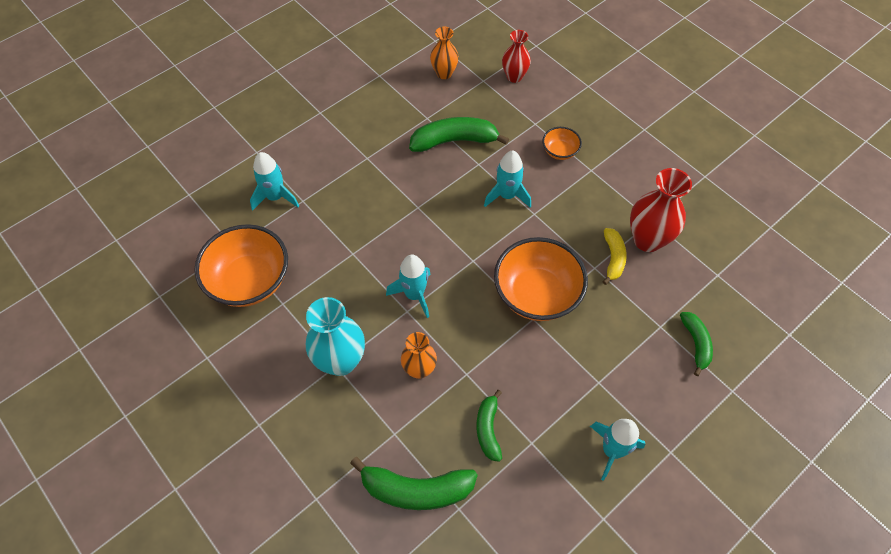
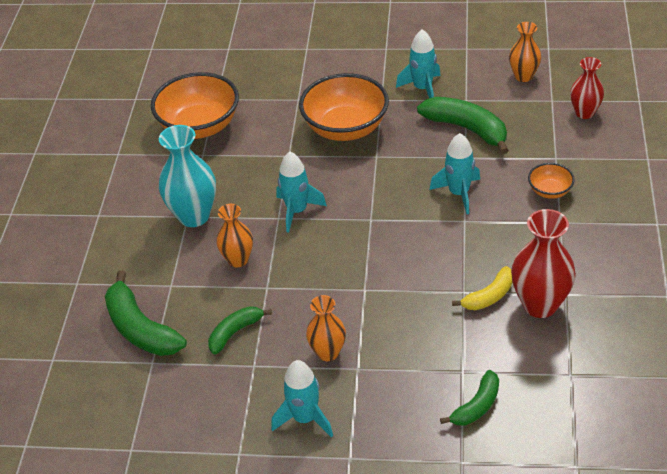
camera: 50 degrees right, 15 degrees down
turquoise rocket [250,152,299,211] -> turquoise rocket moved to [396,29,441,98]
orange bowl [494,237,588,321] -> orange bowl moved to [299,73,389,141]
none -> orange vase [306,295,346,361]

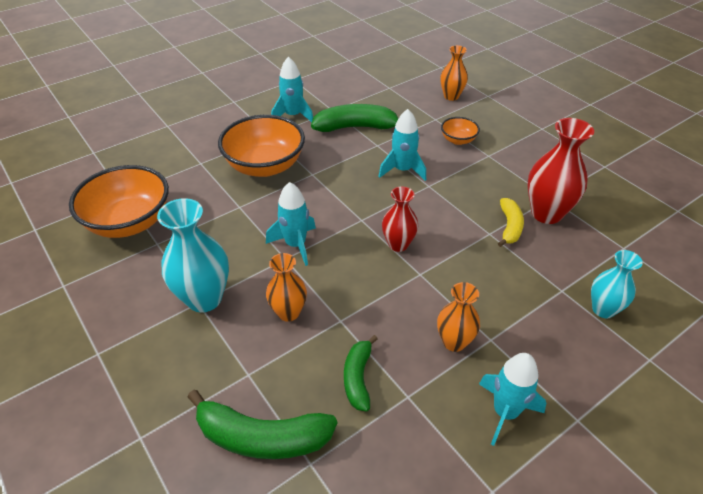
camera: 45 degrees left, 0 degrees up
green banana [440,370,499,426] -> turquoise vase [591,250,643,318]
orange vase [509,22,541,82] -> orange vase moved to [440,45,468,101]
red vase [570,57,604,119] -> red vase moved to [382,187,418,252]

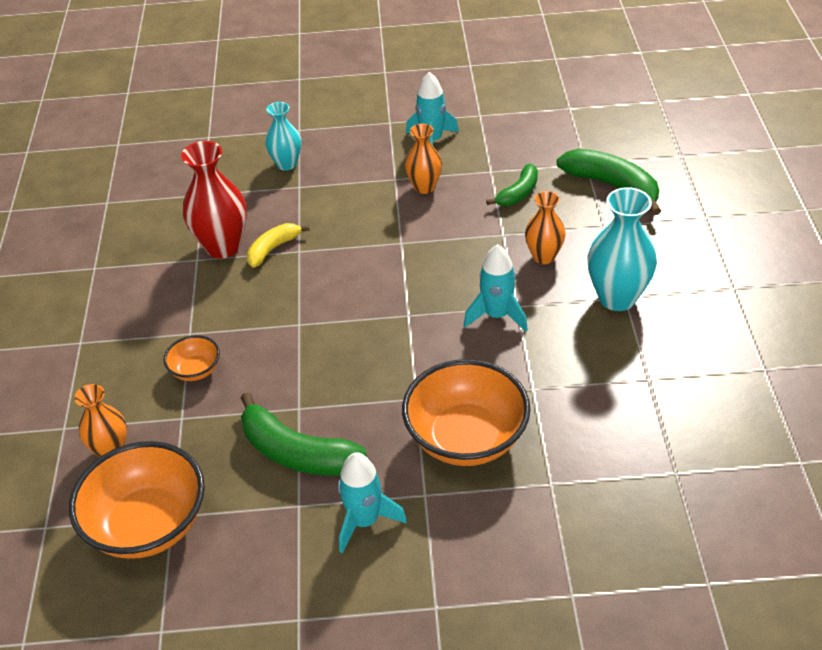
camera: 145 degrees left, 0 degrees up
orange bowl [69,165,169,238] -> orange bowl moved to [69,441,205,559]
turquoise rocket [378,109,426,181] -> none
red vase [382,187,418,252] -> none

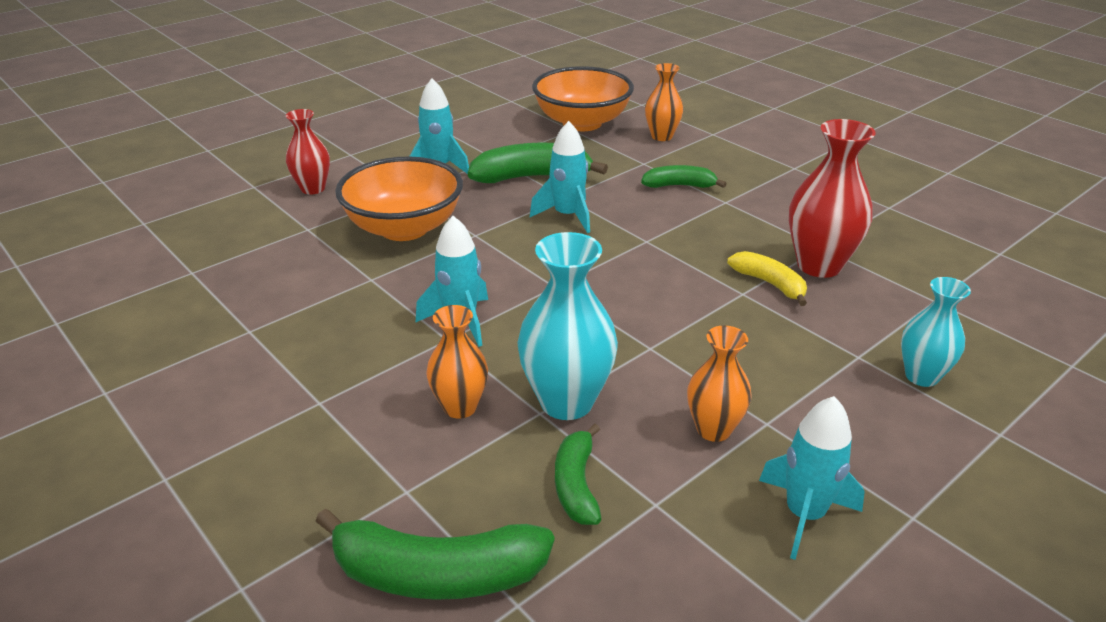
camera: 140 degrees right, 10 degrees down
orange bowl [164,335,220,381] -> green banana [641,165,727,188]
yellow banana [247,223,310,268] -> yellow banana turned 45 degrees counterclockwise [727,251,807,306]
turquoise vase [587,187,657,311] -> turquoise vase moved to [517,232,618,420]
none -> red vase [286,109,330,195]
none -> turquoise rocket [530,121,590,233]

